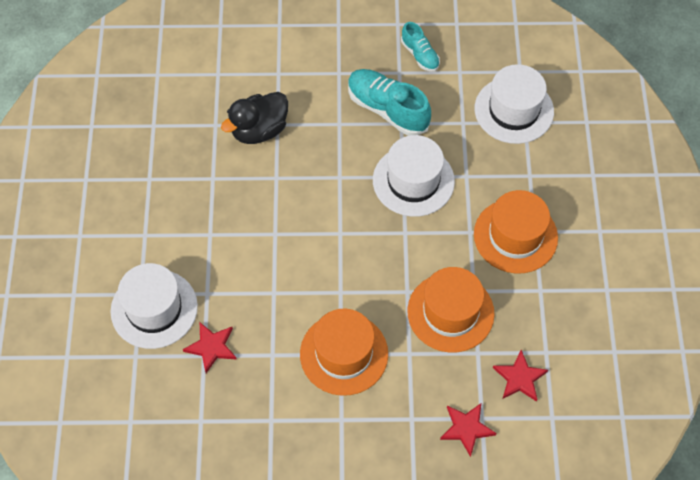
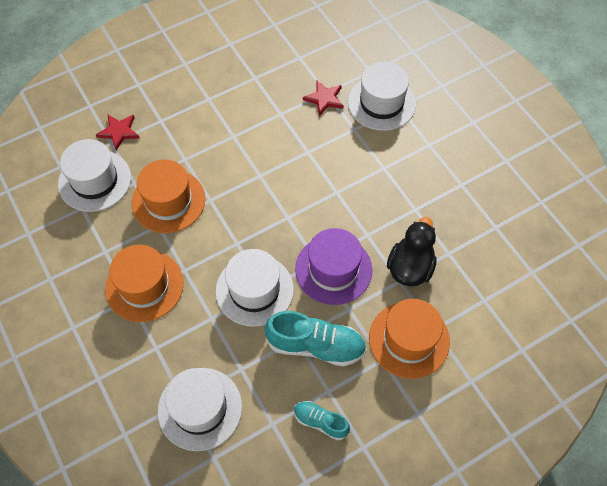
camera: 150 degrees right, 0 degrees up
orange hat [300,309,388,396] -> orange hat moved to [369,299,450,379]
red star [493,350,548,402] -> white hat [58,139,131,212]
none -> purple hat [295,228,372,305]

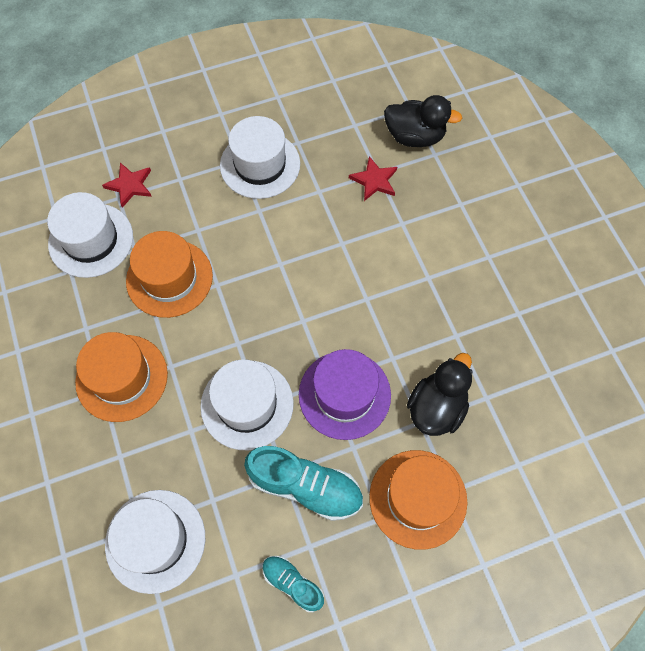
camera: 10 degrees right, 5 degrees up
white hat [348,62,416,131] -> white hat moved to [220,116,300,199]
none -> black duck [384,95,462,147]

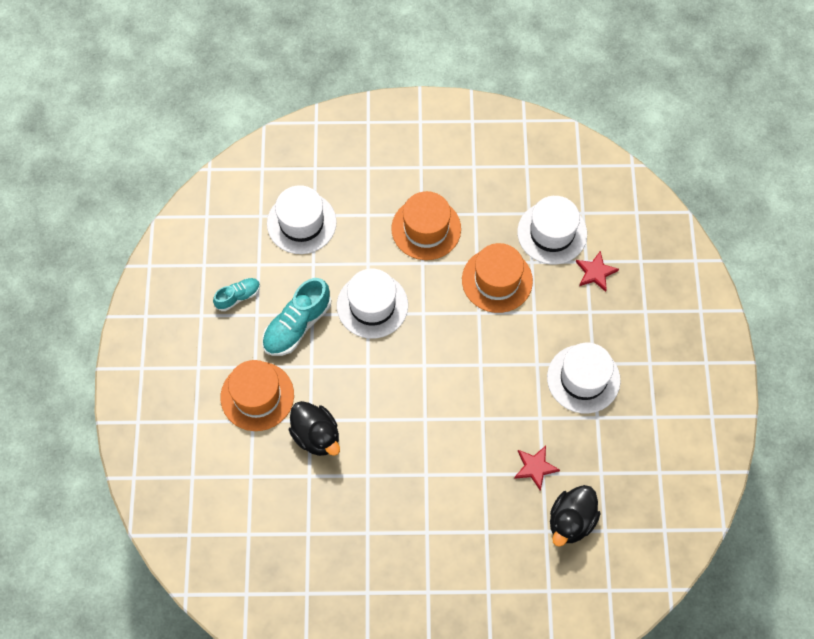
camera: 110 degrees right, 0 degrees up
purple hat [299,349,391,440] -> none

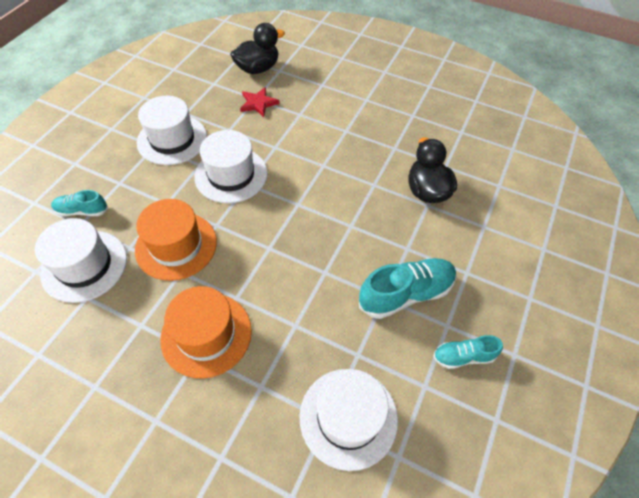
camera: 155 degrees left, 10 degrees down
orange hat [221,360,294,431] -> none
white hat [337,269,408,338] -> white hat moved to [194,130,268,203]
red star [576,251,619,292] -> turquoise shoe [51,190,108,216]

